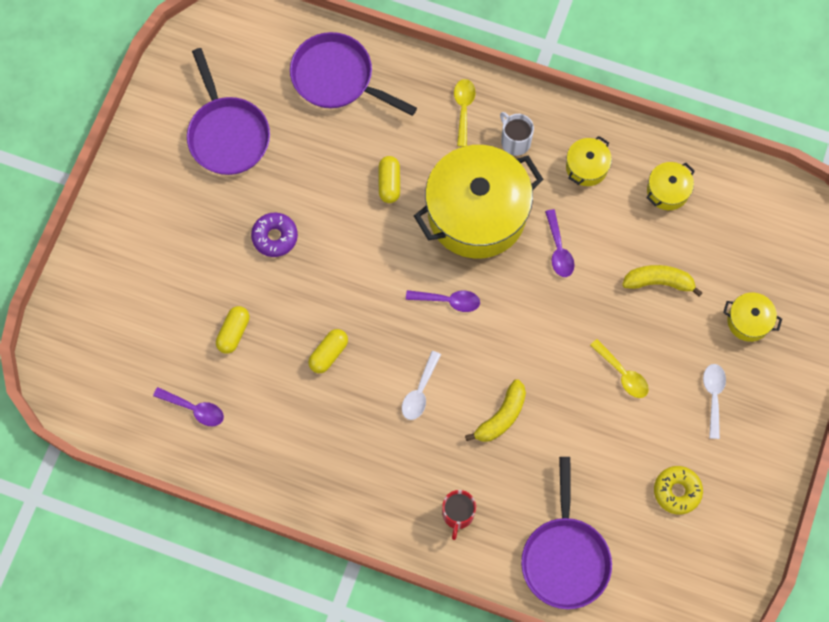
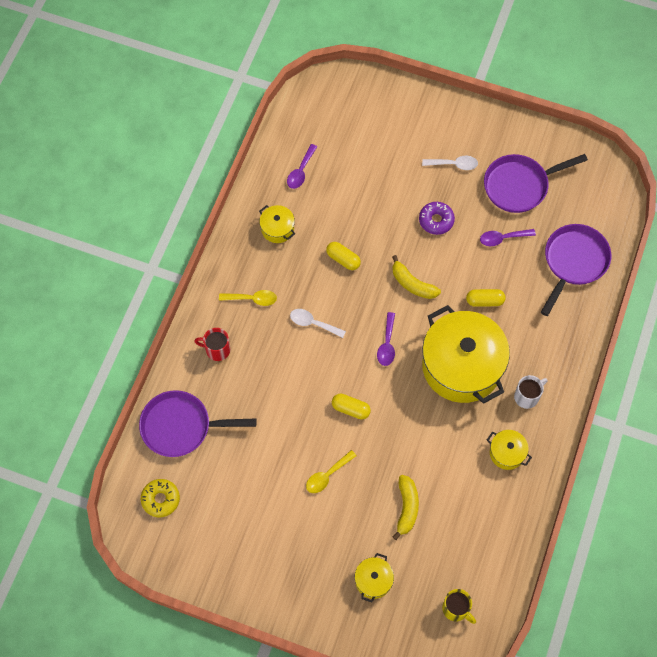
camera: 90 degrees right, 5 degrees down
yellow capsule [216,306,250,354] -> yellow capsule moved to [332,394,371,420]
yellow spoon [454,79,476,147] -> yellow spoon moved to [219,290,277,306]
yellow banana [465,379,526,442] -> yellow banana moved to [392,255,441,299]
purple spoon [545,209,575,277] -> purple spoon moved to [480,229,536,246]
yellow pot [647,162,695,210] -> yellow pot moved to [259,205,295,243]
yellow donut [654,466,703,515] -> yellow donut moved to [141,479,180,517]
white spoon [703,364,726,439] -> white spoon moved to [422,156,478,170]
none -> yellow mug [442,589,476,624]

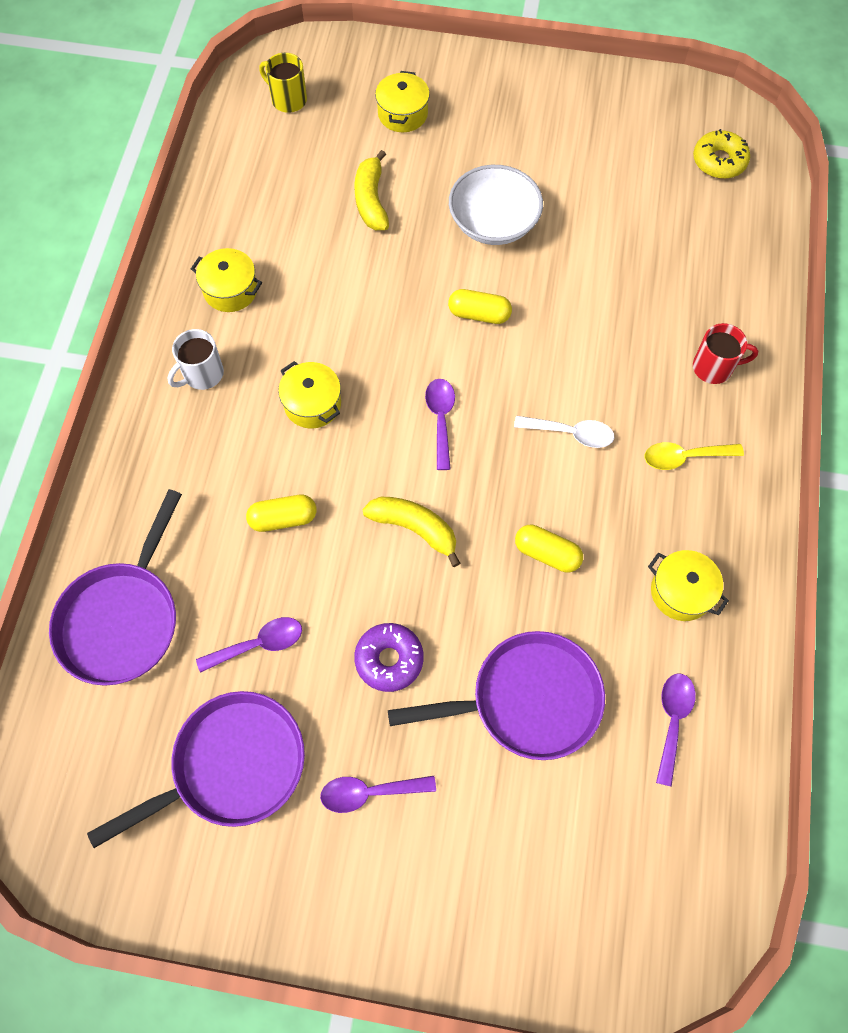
camera: 170 degrees right, 0 degrees up
purple pan [139,390,256,457] -> purple pan moved to [388,631,605,760]
yellow spoon [306,450,356,493] -> white bowl [449,165,543,245]
white spoon [422,156,478,170] -> purple spoon [320,776,436,813]
yellow pot [422,305,510,404] -> yellow pot [278,361,341,428], size x0.43

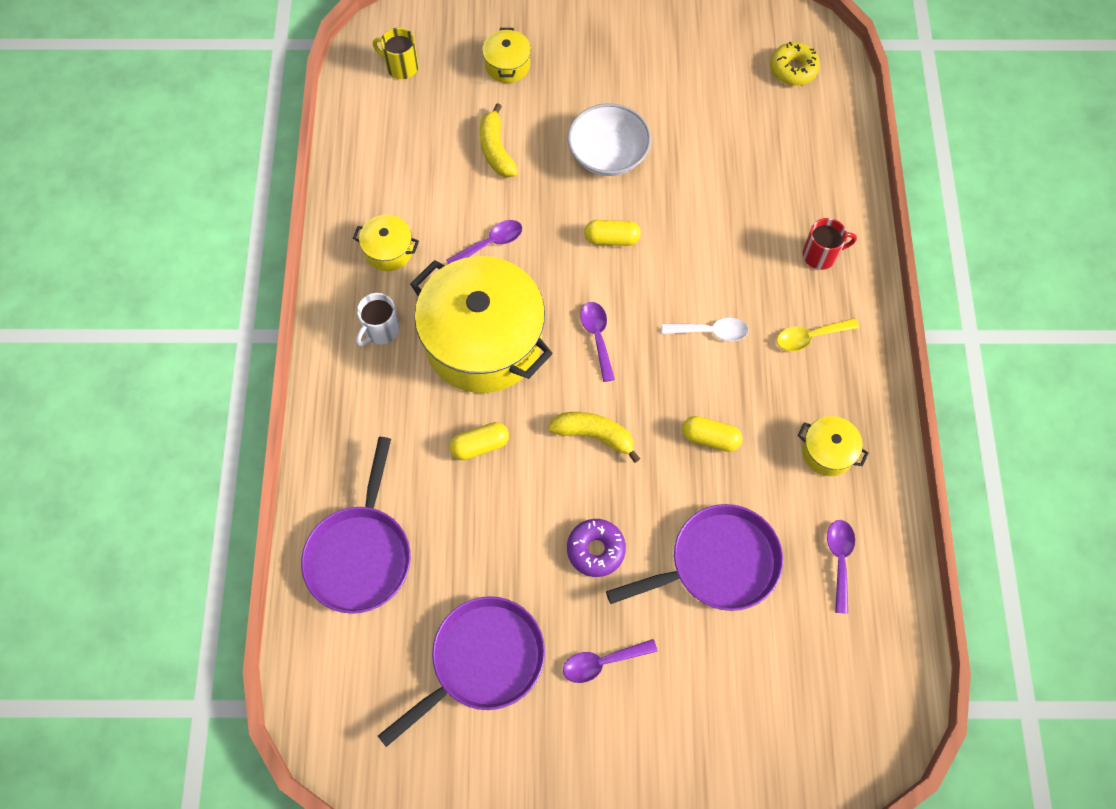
camera: 10 degrees left, 0 degrees up
purple spoon [196,617,302,673] -> purple spoon moved to [446,220,522,264]
yellow pot [278,361,341,428] -> yellow pot [410,256,553,393], size x2.32

